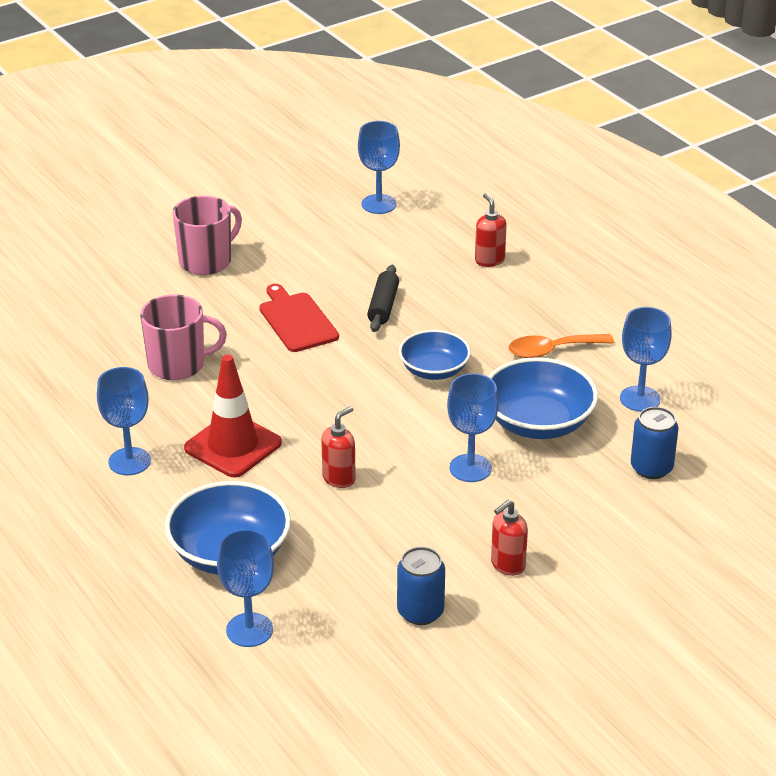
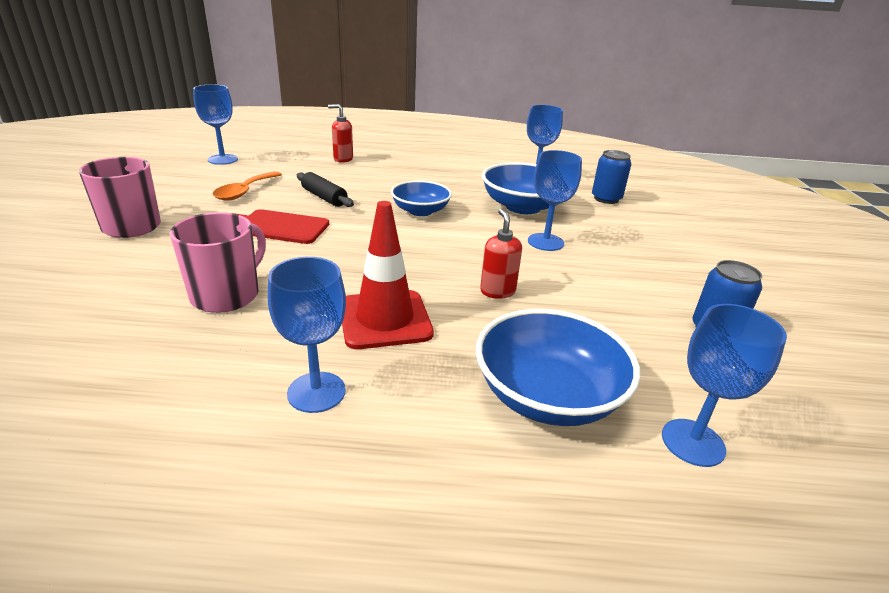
camera: 55 degrees left, 5 degrees down
red soap dispenser [491,499,528,576] -> none
orange spoon [509,334,614,358] -> orange spoon moved to [213,171,282,201]

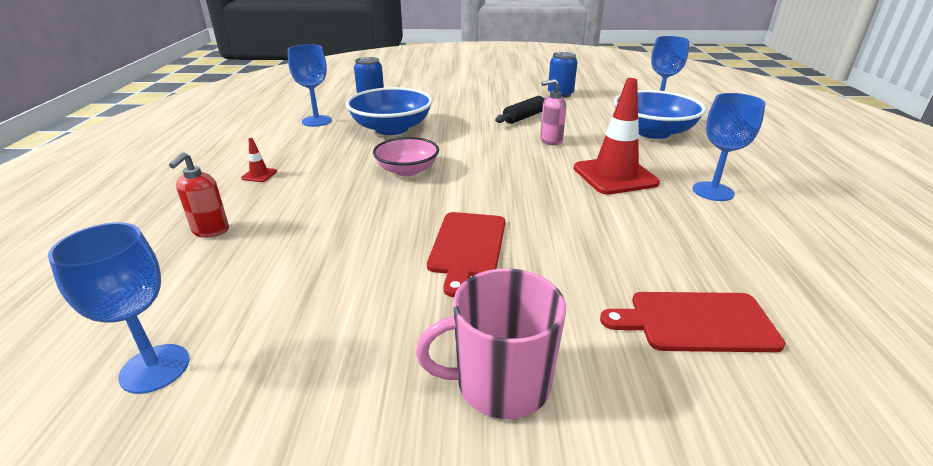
camera: 90 degrees left, 0 degrees up
pink mug [170,212,266,313] -> none
orange spoon [213,171,282,201] -> none
black rolling pin [297,172,354,207] -> black rolling pin moved to [495,96,545,124]
blue bowl [391,180,452,216] -> pink bowl [373,137,439,176]
red soap dispenser [480,209,522,299] -> pink soap dispenser [540,79,567,145]
blue goblet [528,150,582,251] -> none
none -> red traffic cone [241,138,277,182]
none -> red cutting board [600,292,785,352]

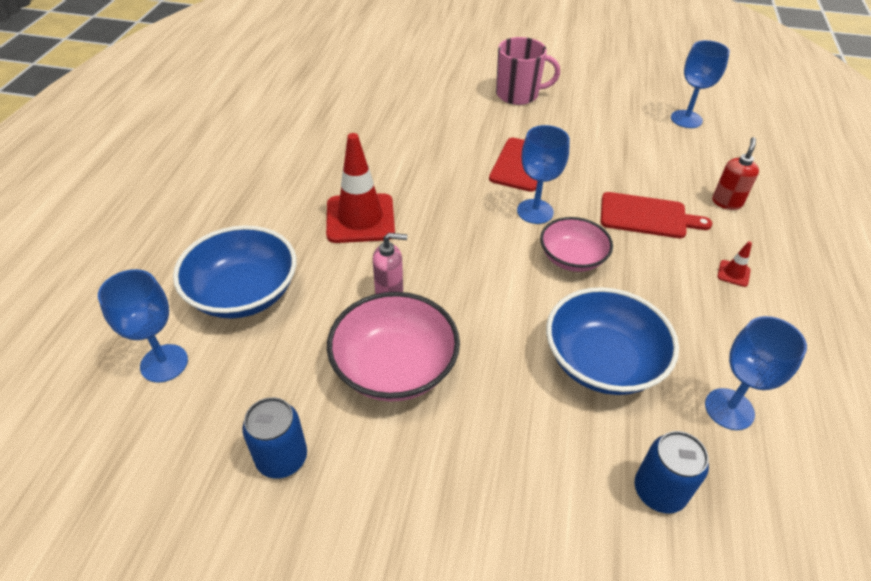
camera: 170 degrees left, 15 degrees up
black rolling pin [495,96,545,124] -> pink bowl [327,292,460,402]
red cutting board [600,292,785,352] -> red cutting board moved to [601,192,712,238]
blue goblet [693,93,766,201] -> blue goblet moved to [517,125,570,224]

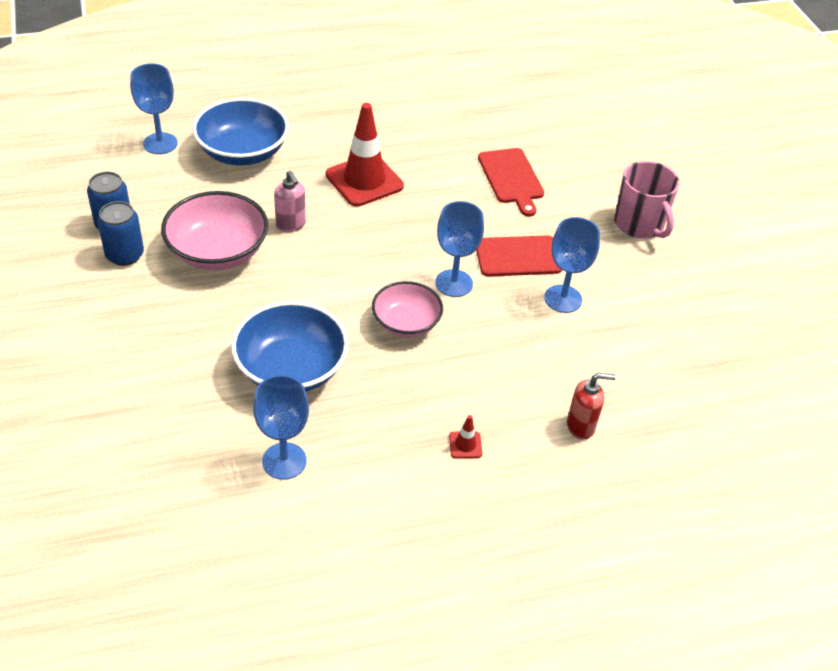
camera: 60 degrees right, 0 degrees up
red cutting board [601,192,712,238] -> red cutting board moved to [478,148,544,216]
blue can [635,431,709,514] -> blue can moved to [97,201,144,266]
blue goblet [671,40,730,128] -> blue goblet moved to [544,217,600,313]

